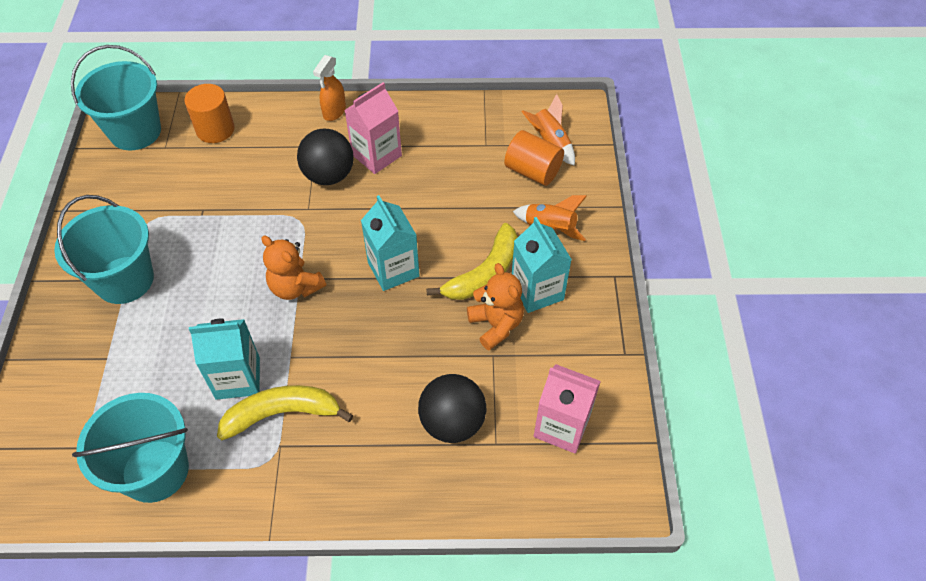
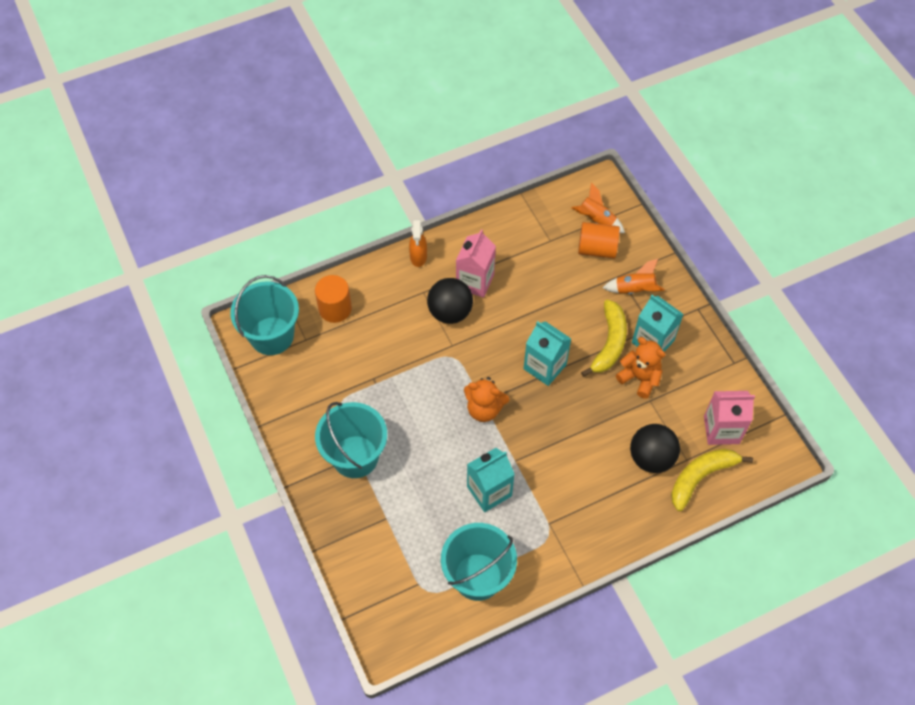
camera: 25 degrees left, 5 degrees up
yellow banana [217,385,353,440] -> yellow banana moved to [671,449,753,511]

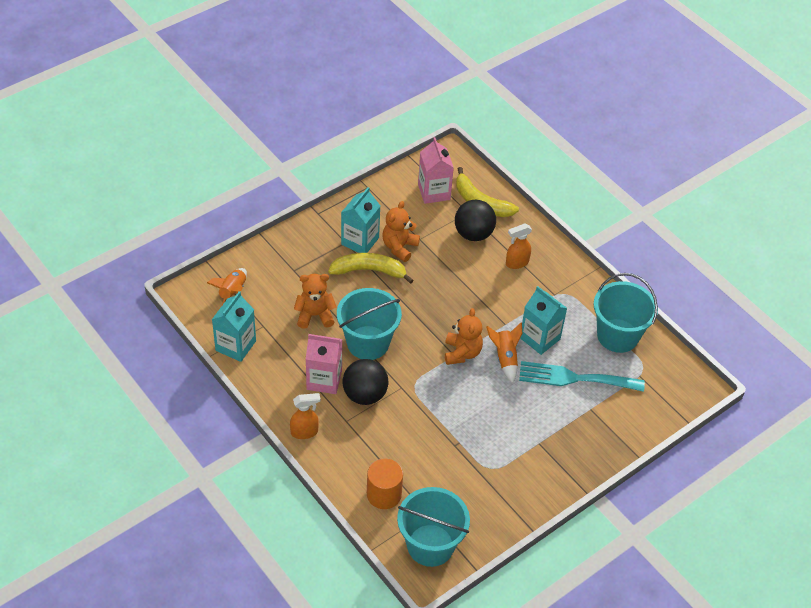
camera: 105 degrees left, 10 degrees down
turquoise bucket [315,402,387,478] -> turquoise bucket moved to [337,288,402,360]
turquoise carton [524,321,571,386] -> turquoise carton moved to [212,291,256,362]
orange cylinder [578,222,620,259] -> none
orange rocket [603,259,665,294] -> orange rocket moved to [486,322,522,383]
none -> orange teddy bear [294,274,336,329]
none -> orange spray bottle [506,224,532,269]
none -> turquoise fork [519,361,645,392]

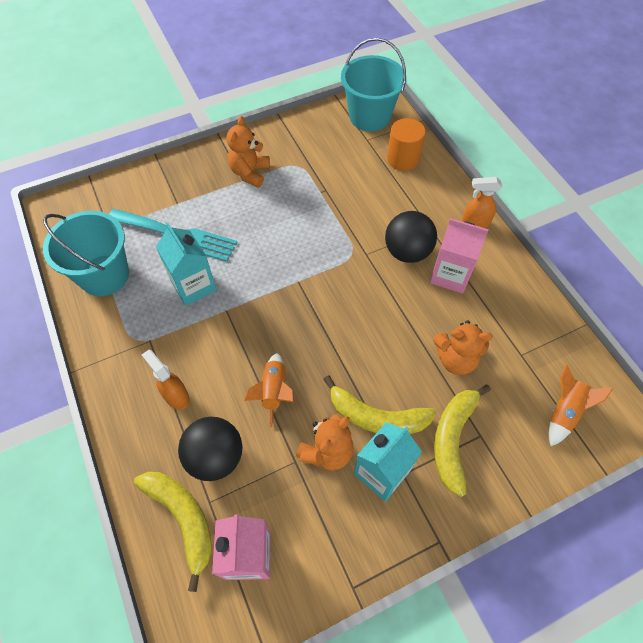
camera: 165 degrees left, 10 degrees up
turquoise carton [212,291,256,362] -> none
turquoise bucket [337,288,402,360] -> none
orange teddy bear [445,308,483,365] -> orange teddy bear moved to [227,116,270,188]
orange rocket [486,322,522,383] -> orange rocket moved to [244,353,294,427]
orange spray bottle [506,224,532,269] -> orange spray bottle turned 120 degrees counterclockwise [142,350,189,410]
none -> yellow banana [434,385,491,497]

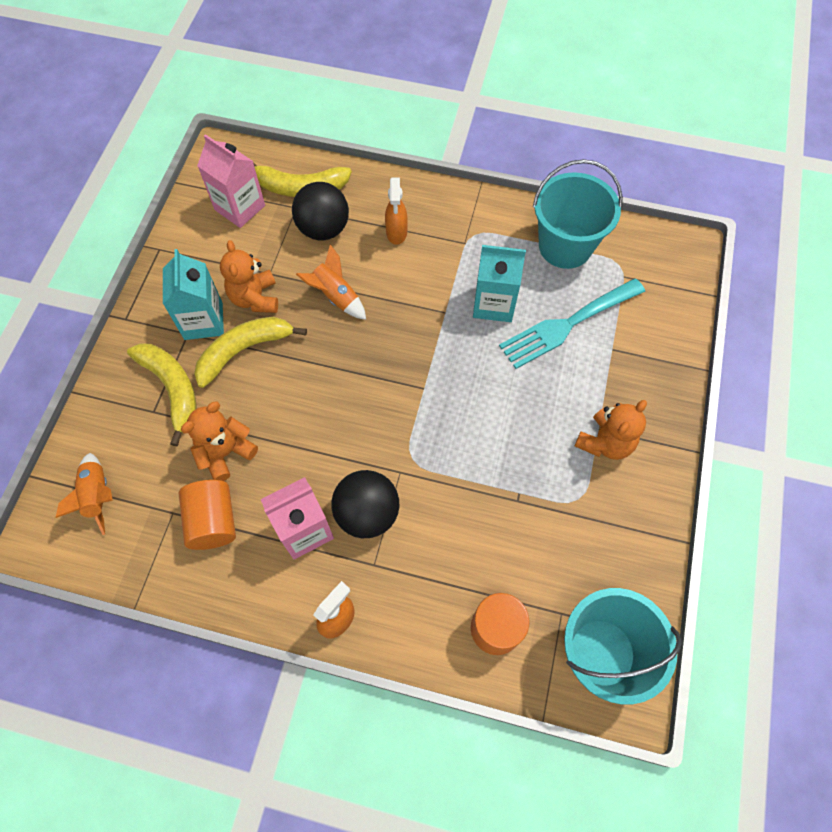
camera: 130 degrees right, 5 degrees up
orange spray bottle [142,350,189,410] -> orange spray bottle turned 90 degrees clockwise [385,177,408,245]
orange teddy bear [227,116,270,188] -> orange teddy bear turned 75 degrees clockwise [575,400,647,460]
none -> orange cylinder [179,480,236,550]

